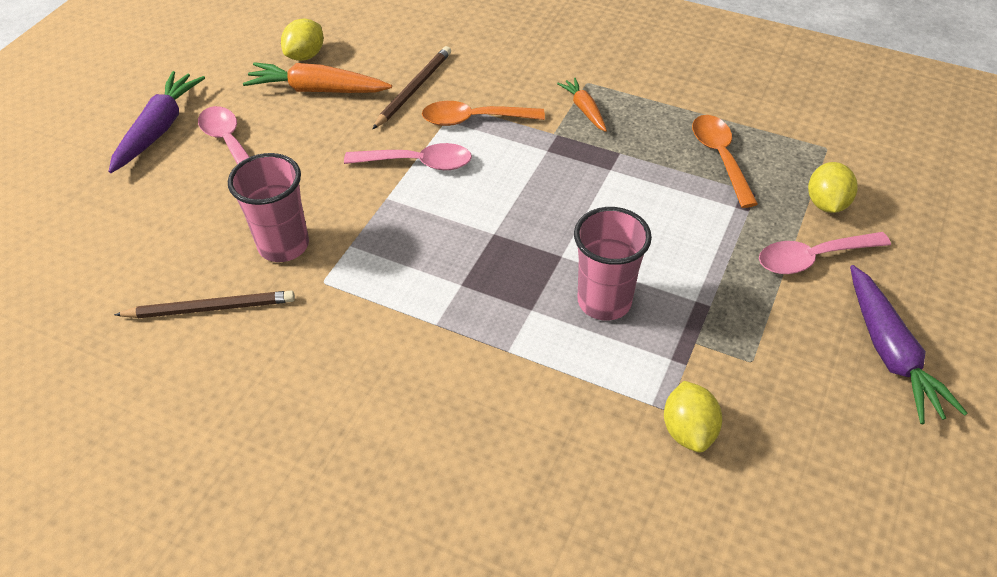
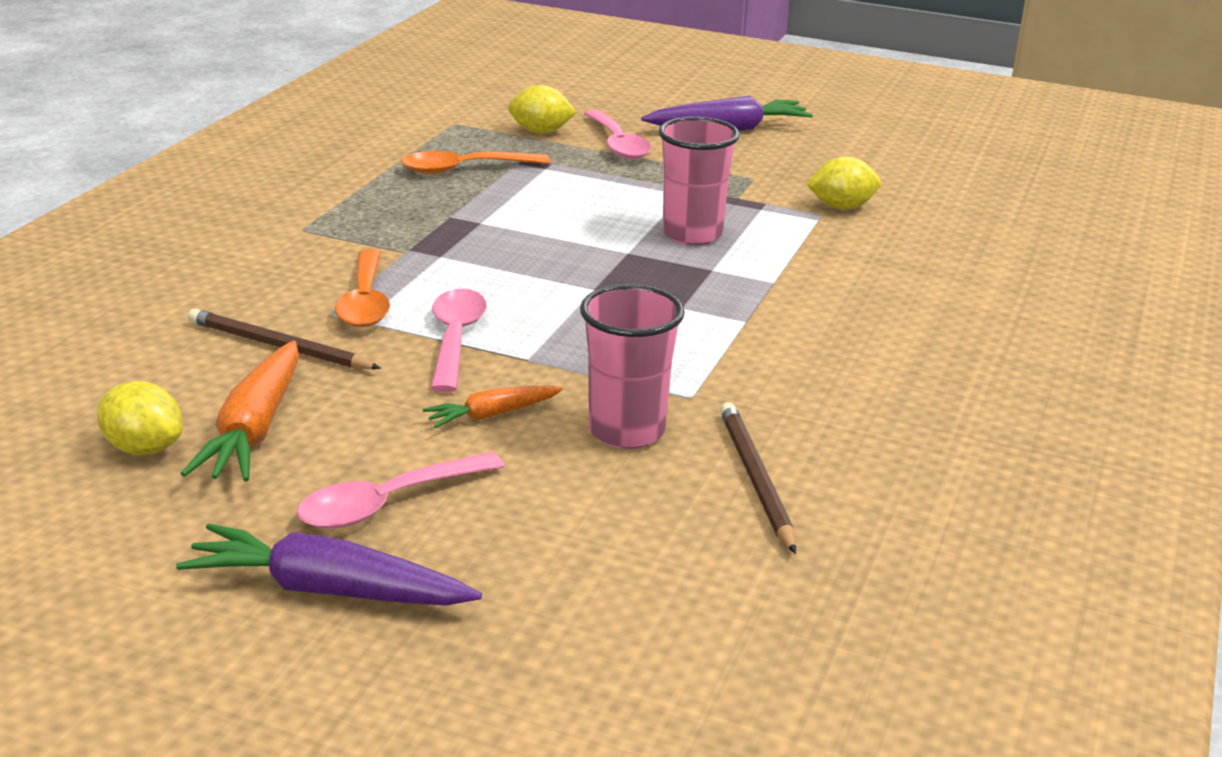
camera: 95 degrees left, 20 degrees down
orange carrot [557,78,607,132] -> orange carrot moved to [423,385,563,428]

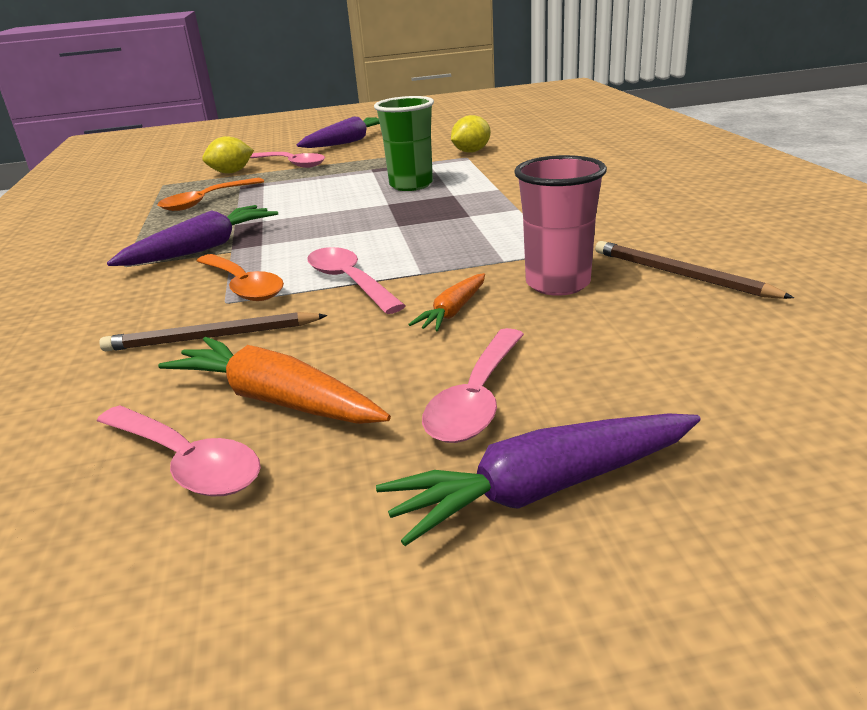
camera: 30 degrees left, 0 degrees up
yellow lemon [97,381,183,455] -> pink spoon [97,405,261,497]
orange carrot [181,341,299,482] -> orange carrot turned 150 degrees clockwise [158,337,391,424]
pink cup [659,117,740,245] -> green cup [374,96,434,191]
none -> purple carrot [107,205,278,266]

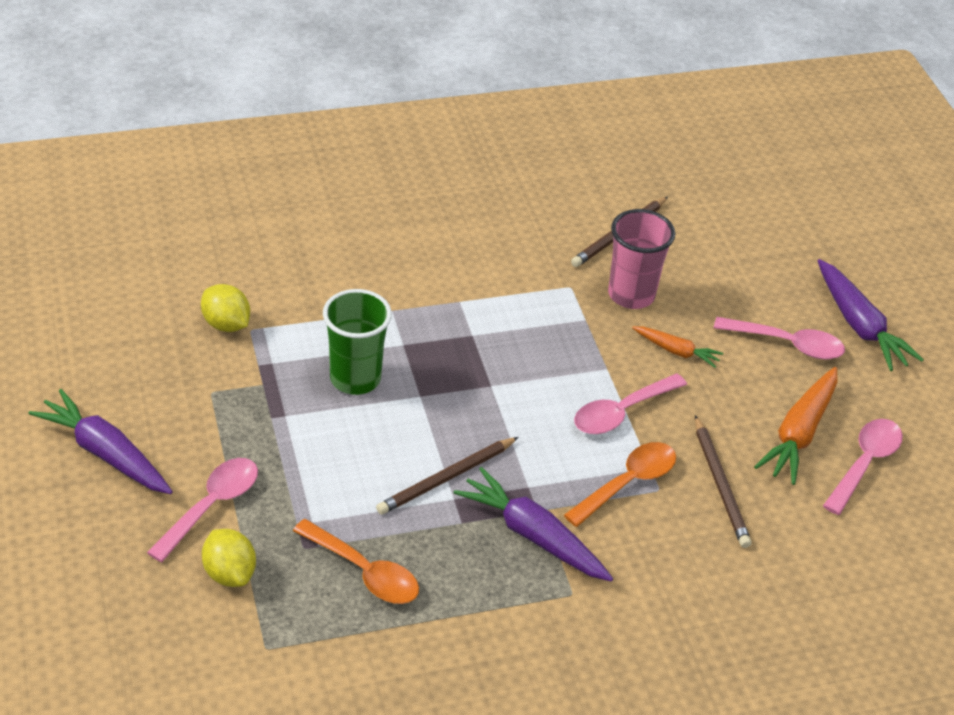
camera: 100 degrees left, 15 degrees up
none -> brown pencil [376,437,519,515]

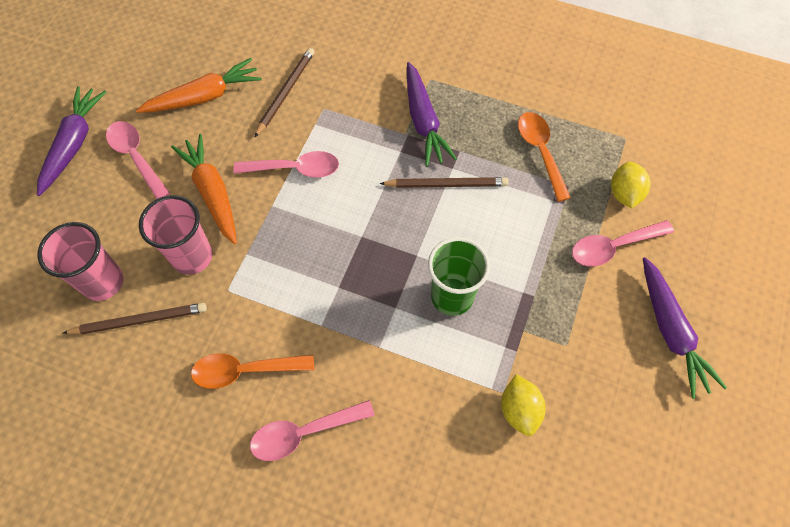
camera: 140 degrees left, 20 degrees up
orange spoon [564,442,676,527] -> orange spoon moved to [191,353,314,389]
orange carrot [632,326,723,368] -> orange carrot [171,134,237,245], size x1.76
pink spoon [823,419,903,515] -> pink spoon moved to [250,400,375,461]
none -> pink cup [37,222,123,301]

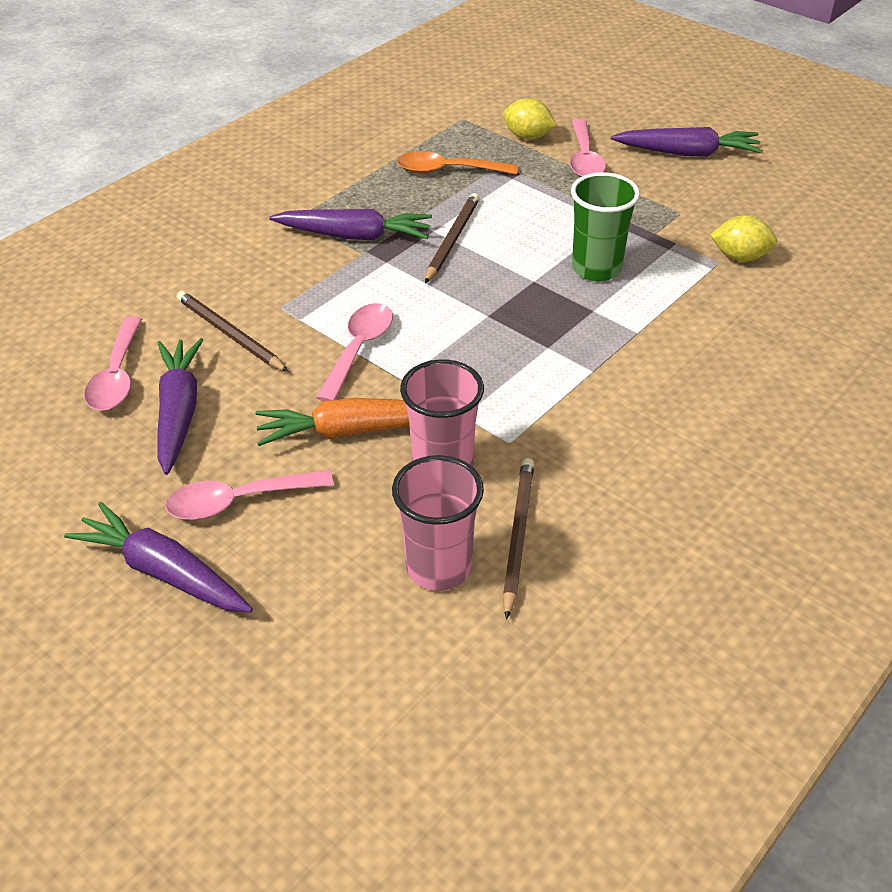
camera: 70 degrees left, 20 degrees down
orange carrot [136,58,262,113] -> purple carrot [157,338,203,475]
orange spoon [191,353,314,389] -> none
pink spoon [250,400,375,461] -> pink spoon moved to [84,316,142,411]

